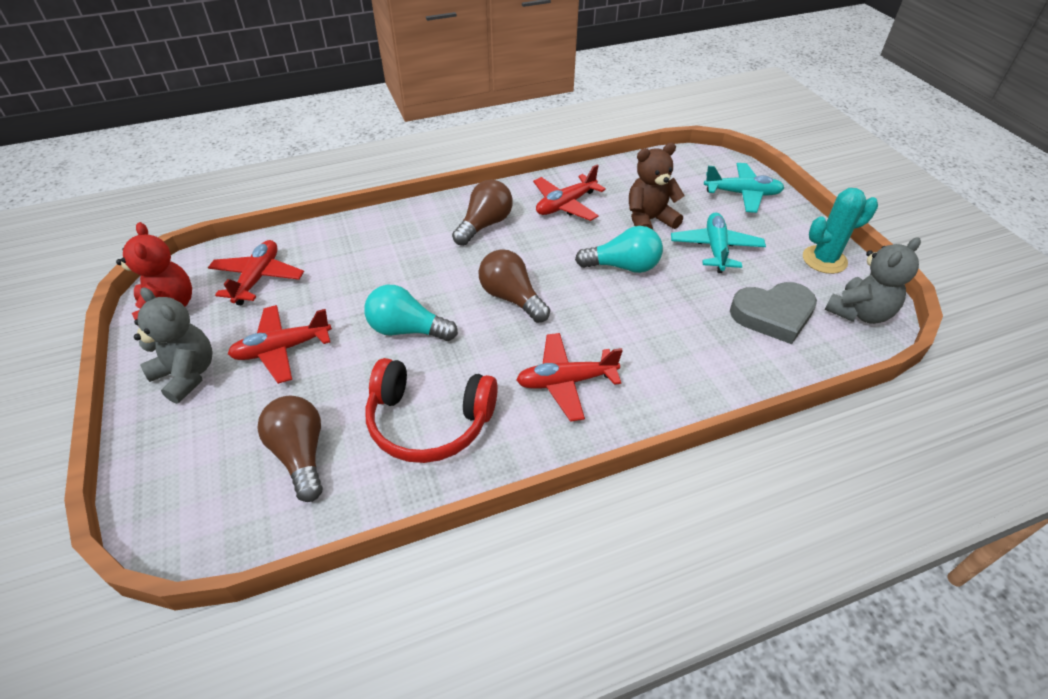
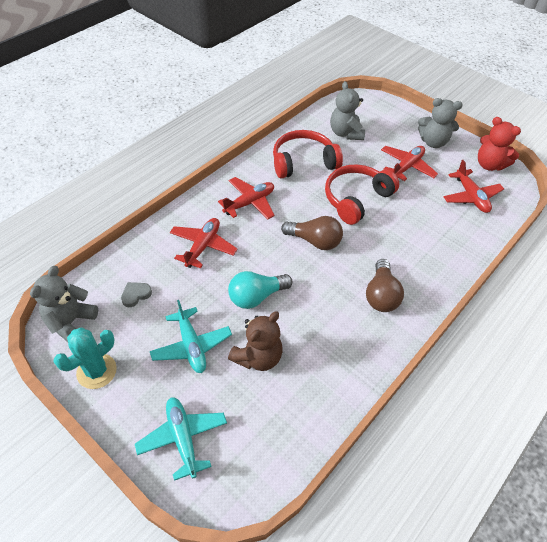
camera: 150 degrees right, 5 degrees up
brown light bulb [257,396,323,502] -> grey teddy bear [330,81,365,140]
turquoise light bulb [364,285,458,341] -> red headphones [325,164,399,225]
red plane [533,164,606,221] -> red plane moved to [170,218,237,268]
turquoise plane [704,163,784,213] -> turquoise plane turned 90 degrees clockwise [135,397,227,481]
grey heart [730,282,817,344] -> grey heart [121,282,152,307], size x0.50

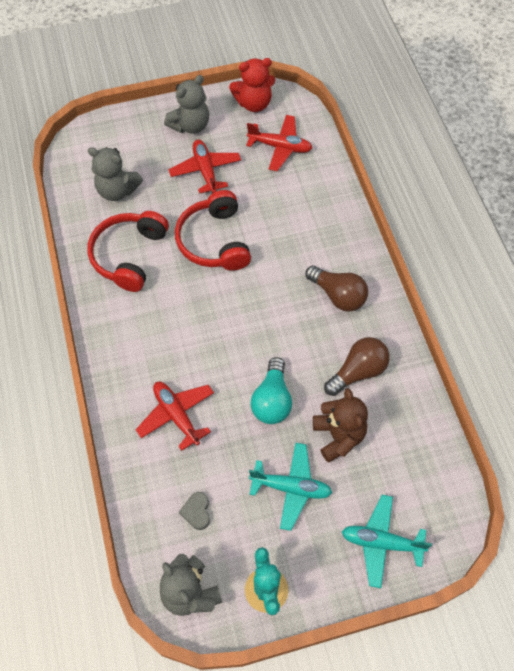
camera: 55 degrees left, 10 degrees up
red plane [218,177,275,219] -> none
brown light bulb [281,216,343,250] -> brown light bulb moved to [324,337,390,396]

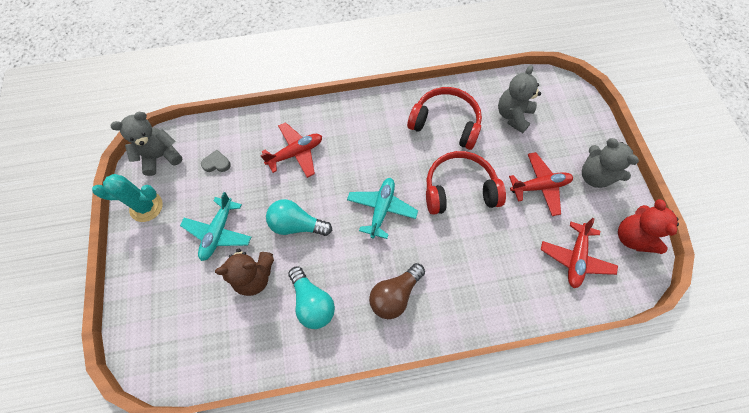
camera: 95 degrees right, 5 degrees up
brown light bulb [324,337,390,396] -> turquoise light bulb [288,267,335,329]
turquoise plane [342,495,432,588] -> turquoise plane moved to [347,178,418,239]

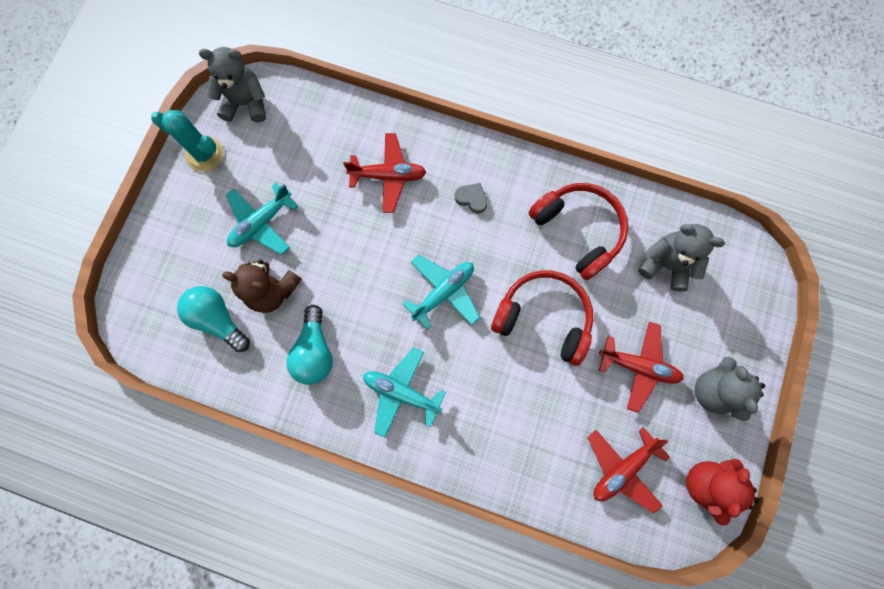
camera: 30 degrees right, 10 degrees up
grey heart [201,150,231,172] -> grey heart moved to [455,183,488,213]
turquoise light bulb [266,199,332,236] -> turquoise light bulb moved to [177,286,250,352]
brown light bulb [369,263,425,319] -> turquoise plane [363,348,446,438]
grey teddy bear [498,65,541,133] -> grey teddy bear turned 60 degrees clockwise [638,224,725,291]

